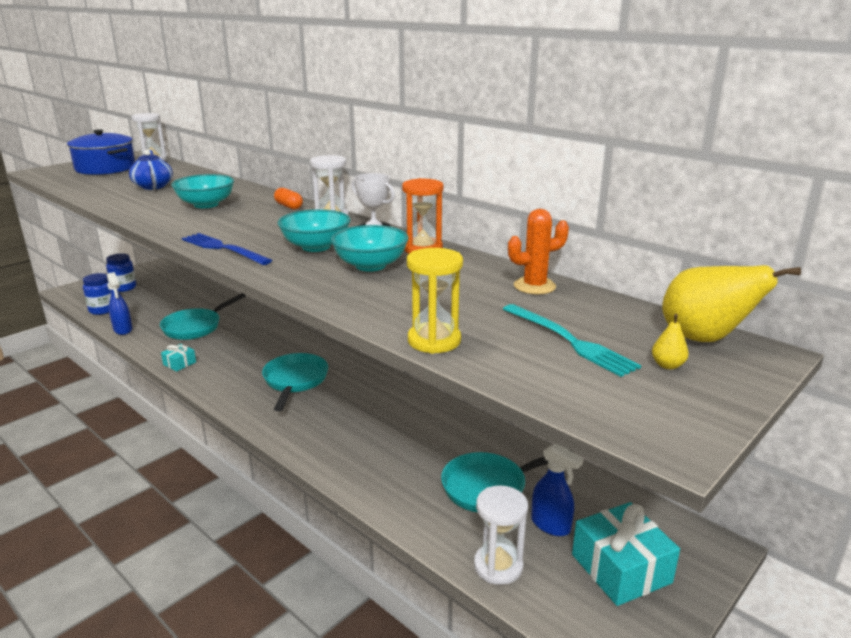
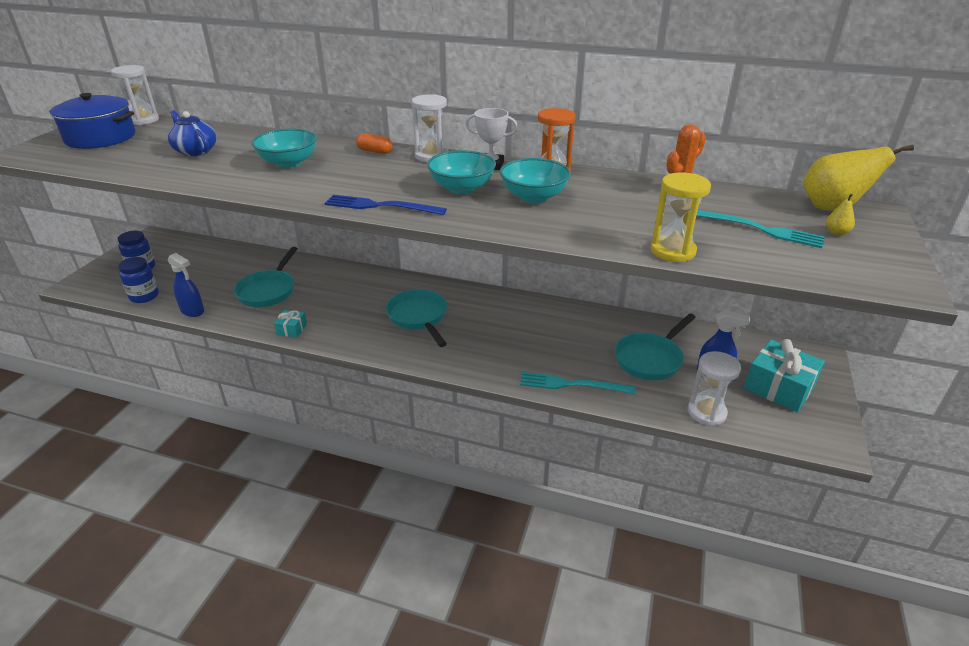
camera: 25 degrees left, 10 degrees up
none -> turquoise fork [520,372,636,394]

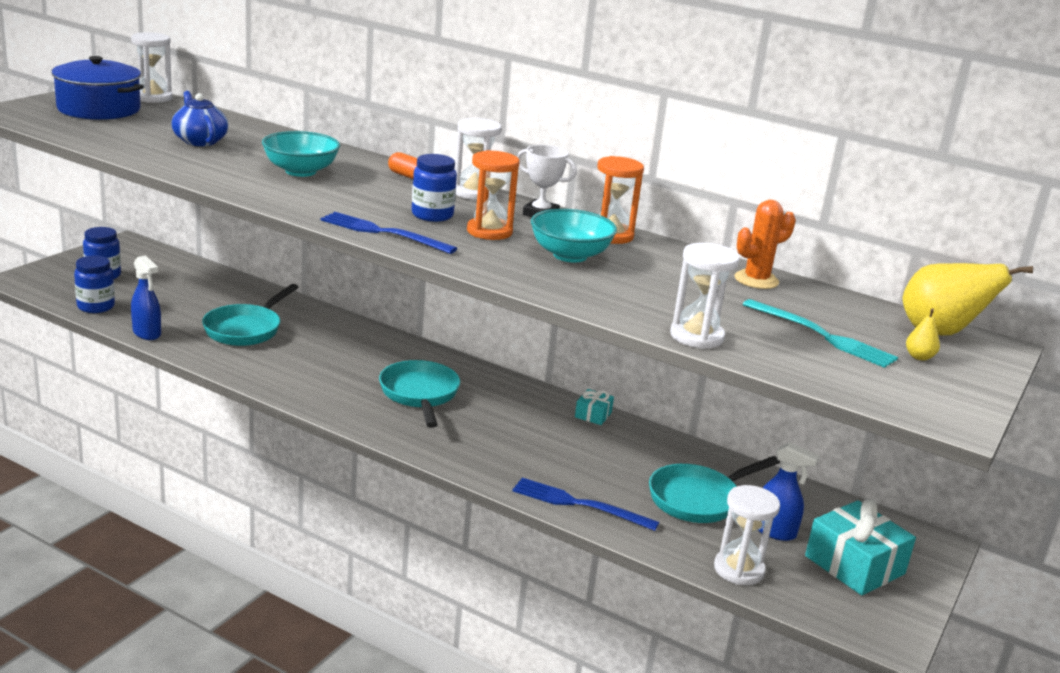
camera: 10 degrees right, 10 degrees down
turquoise gift [274,310,307,337] -> turquoise gift moved to [575,389,614,425]
turquoise bowl [427,150,496,194] -> orange hourglass [467,150,520,240]
turquoise fork [520,372,636,394] -> blue fork [512,478,659,531]
yellow hourglass [651,172,711,262] -> white hourglass [670,243,740,349]
none -> blue jar [412,154,457,222]

